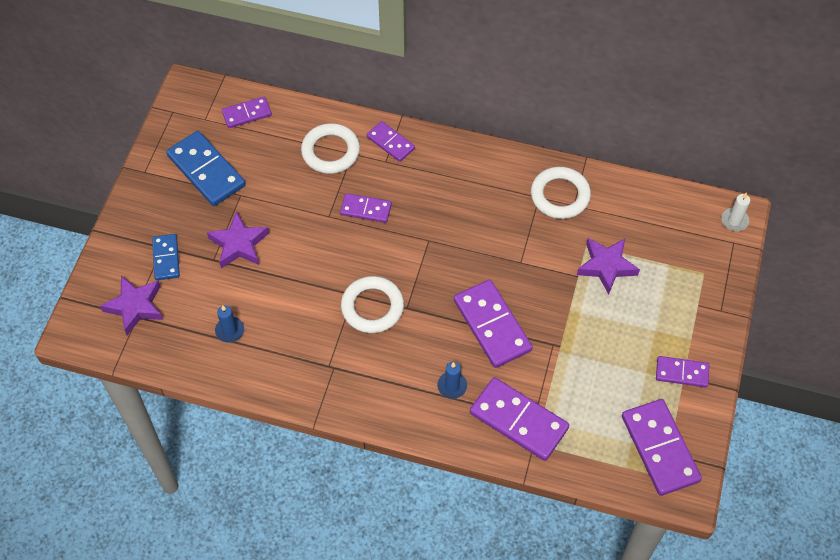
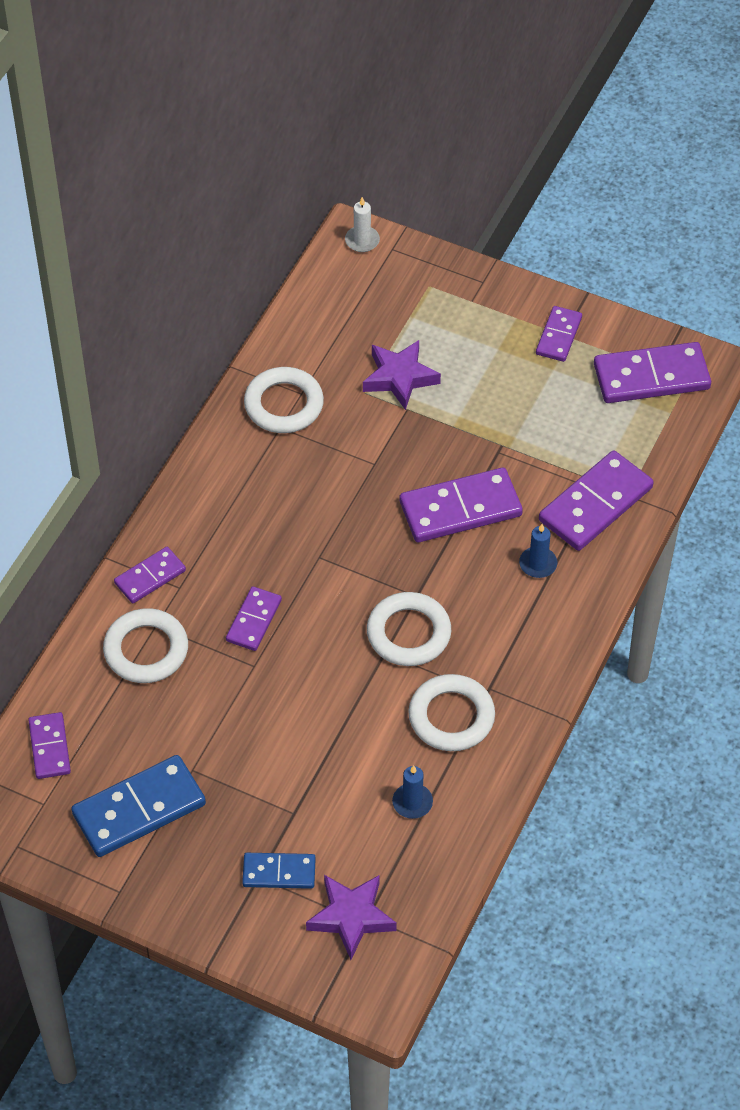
camera: 80 degrees left, 5 degrees down
purple star [207,211,269,268] -> none
none -> white ring [408,674,495,751]

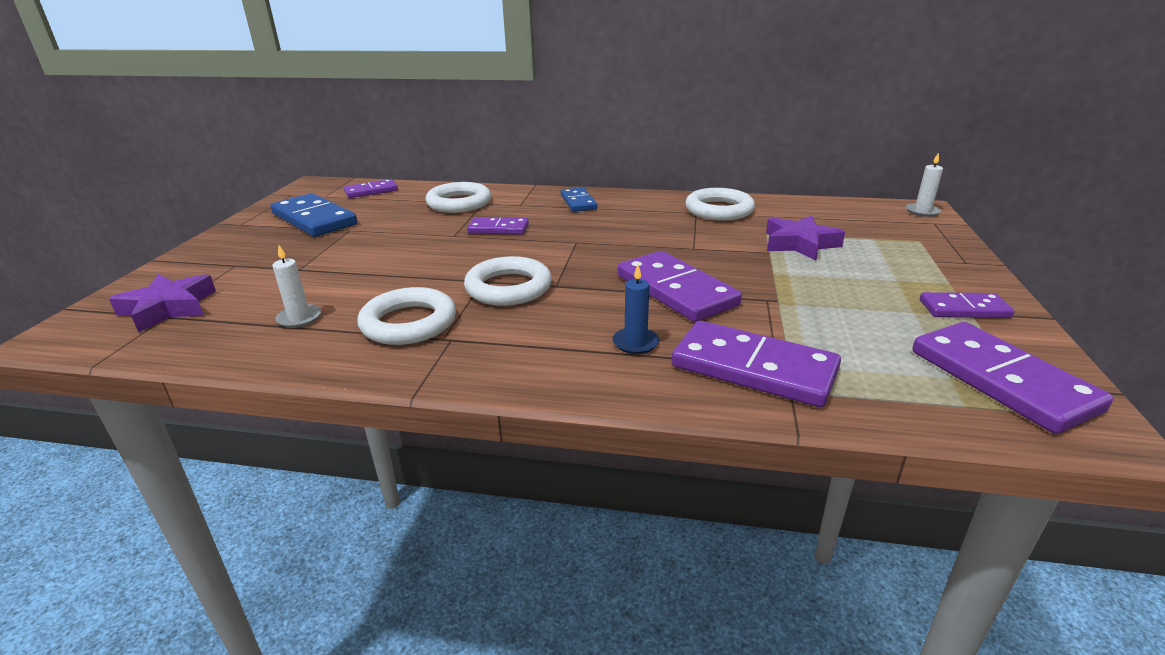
camera: 75 degrees right, 25 degrees down
purple domino [114,547,186,603] -> none
blue domino [242,853,316,889] -> blue domino moved to [561,187,597,212]
blue candle [392,765,433,819] -> white candle [272,245,321,328]

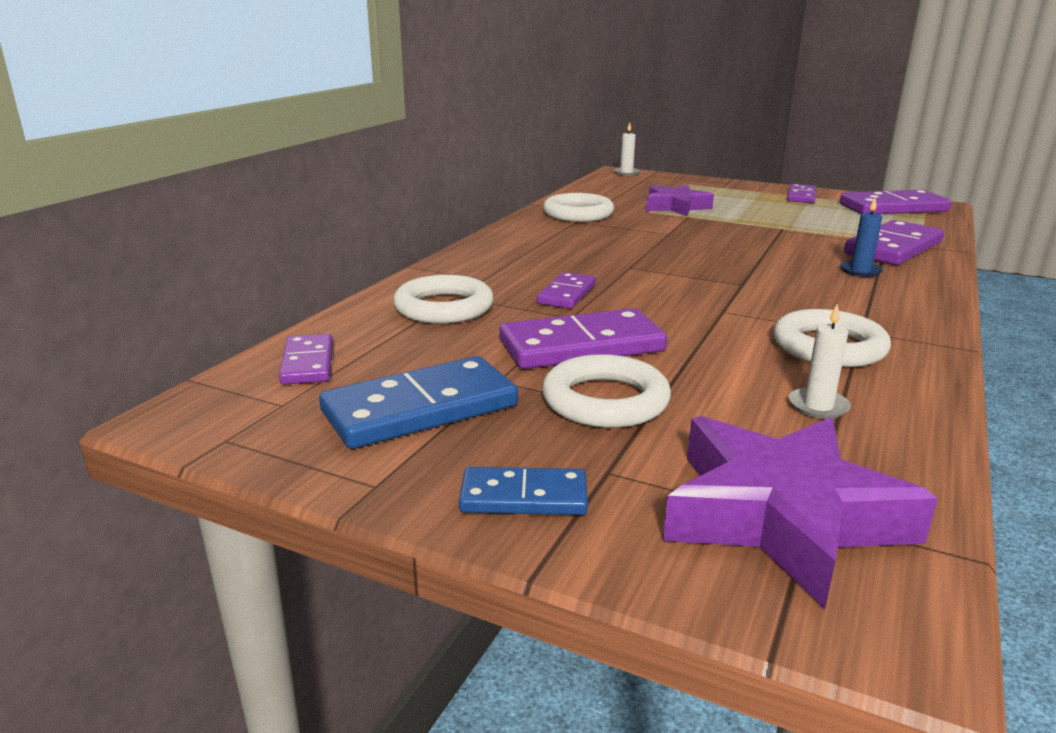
camera: 75 degrees left, 5 degrees down
purple star [109,274,216,333] -> purple star [663,416,938,609], size x1.56
white ring [464,256,552,306] -> white ring moved to [542,354,671,428]
blue domino [561,187,597,212] -> blue domino moved to [459,467,588,515]
purple domino [618,251,742,322] -> purple domino moved to [499,308,667,369]

